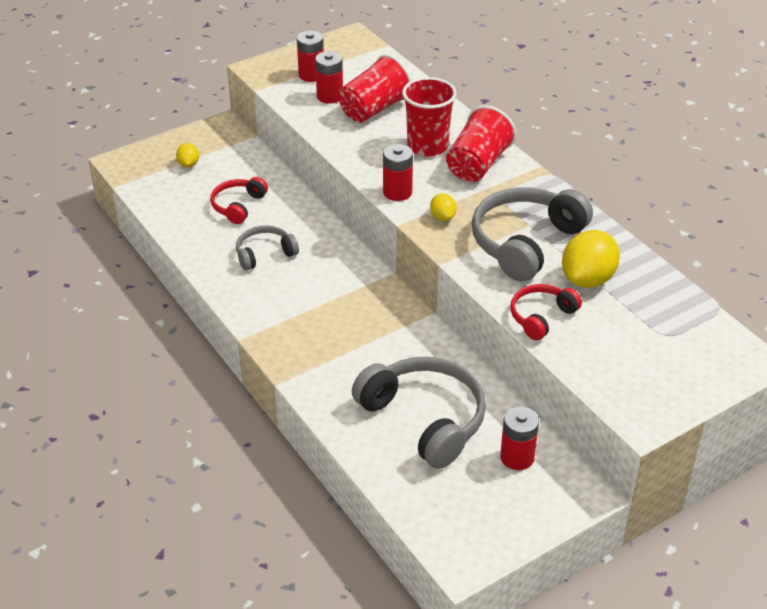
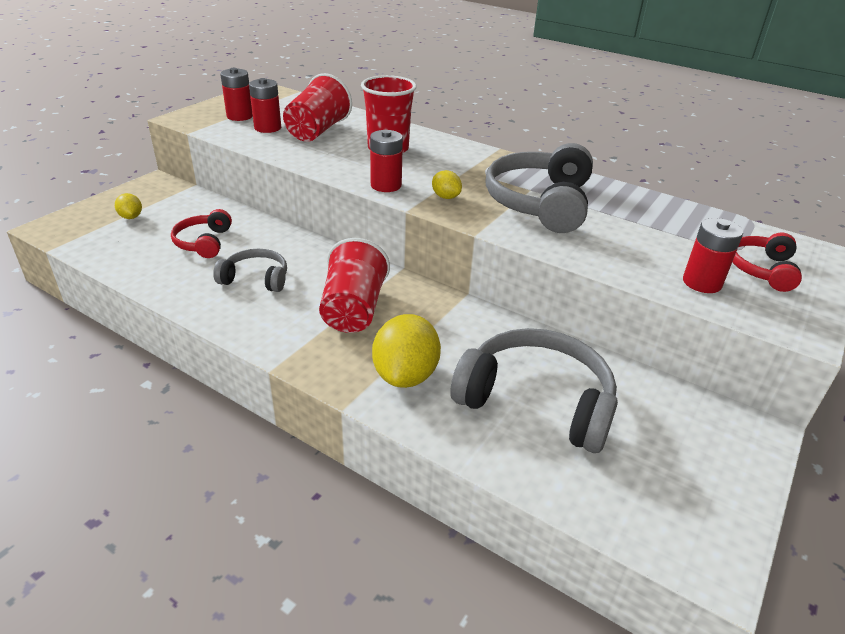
camera: 25 degrees left, 5 degrees down
grey headphones [236,226,299,270] -> grey headphones turned 60 degrees clockwise [213,249,287,292]
red cup [446,105,516,182] -> red cup moved to [319,238,390,333]
red battery [500,406,539,470] -> red battery moved to [683,218,743,293]
red headphones [510,284,582,340] -> red headphones moved to [733,232,802,292]
yellow lemon [562,230,620,288] -> yellow lemon moved to [372,314,441,388]

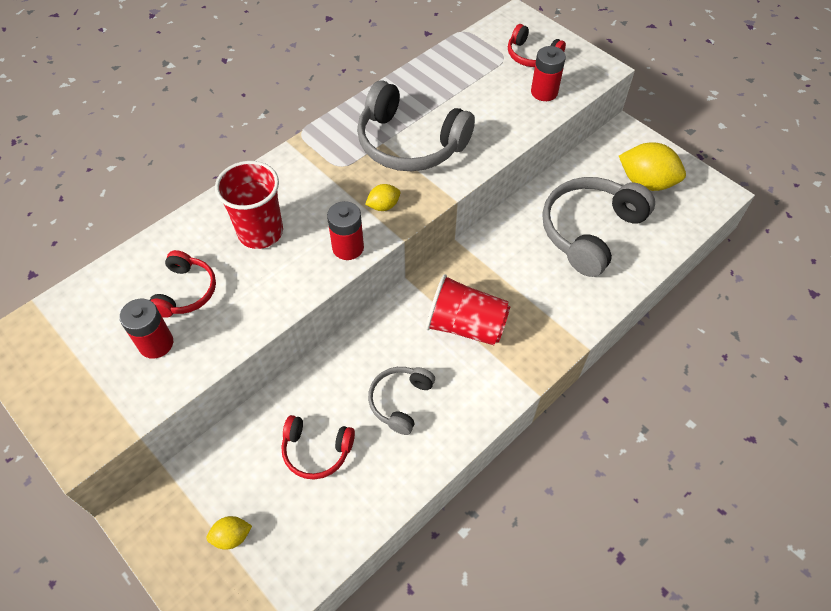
camera: 75 degrees left, 20 degrees up
red battery [220,68,253,121] -> none
red cup [283,73,352,142] -> red headphones [150,250,216,318]
yellow lemon [372,314,441,388] -> yellow lemon moved to [619,142,686,191]

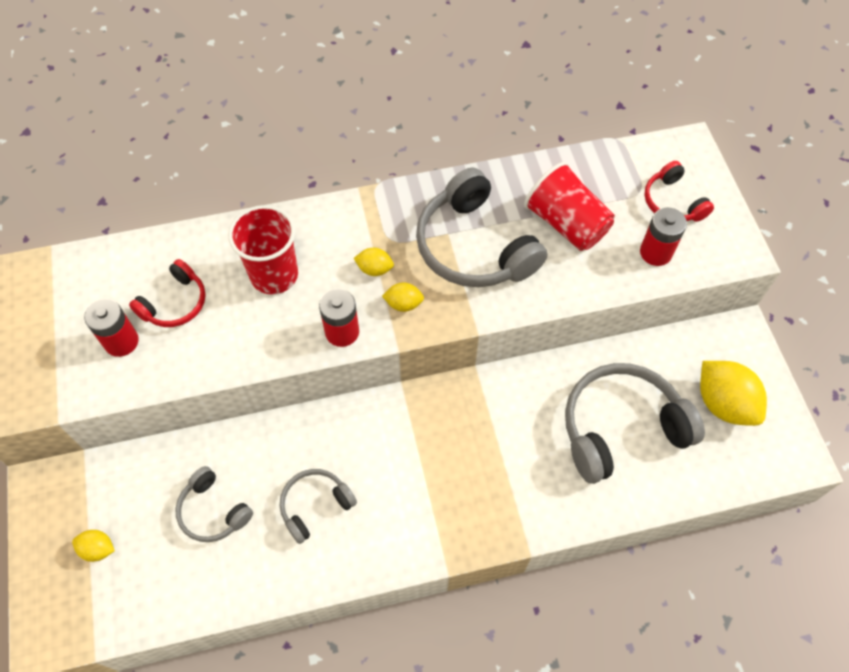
camera: 30 degrees right, 5 degrees up
red headphones [281,415,355,480] -> grey headphones [175,466,253,542]
red cup [426,274,510,345] -> red cup moved to [524,162,615,251]
none -> yellow lemon [354,248,394,276]

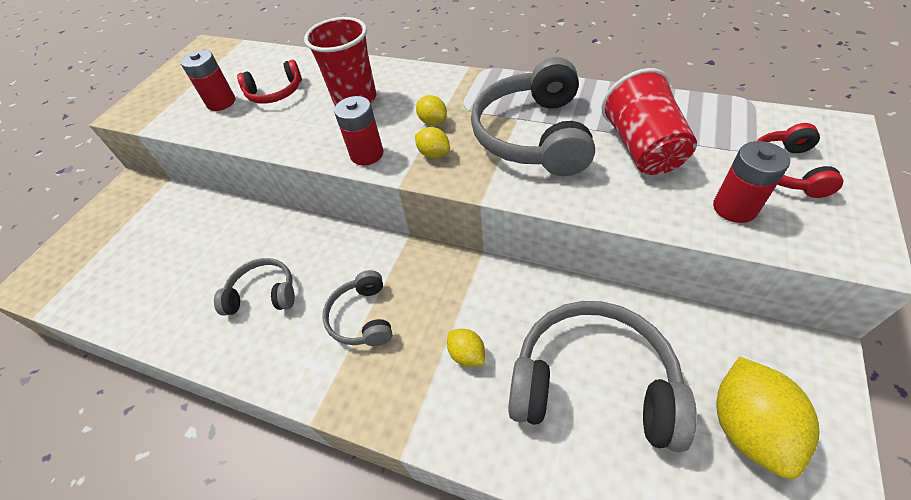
camera: 40 degrees right, 10 degrees down
yellow lemon [72,530,115,562] -> yellow lemon moved to [447,329,485,367]
grey headphones [175,466,253,542] -> grey headphones moved to [322,270,393,346]

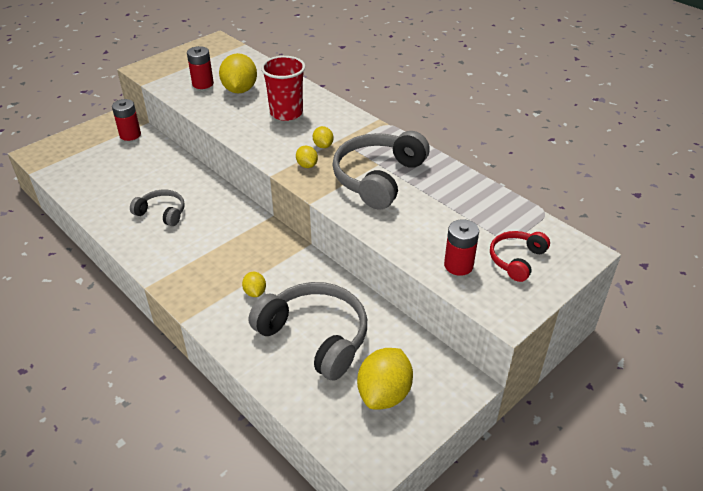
camera: 20 degrees right, 10 degrees down
red headphones [237,60,302,104] -> yellow lemon [219,53,257,94]
grey headphones [322,270,393,346] -> none
red battery [334,96,383,166] -> red battery moved to [112,99,141,141]
red cup [602,68,697,175] -> none

